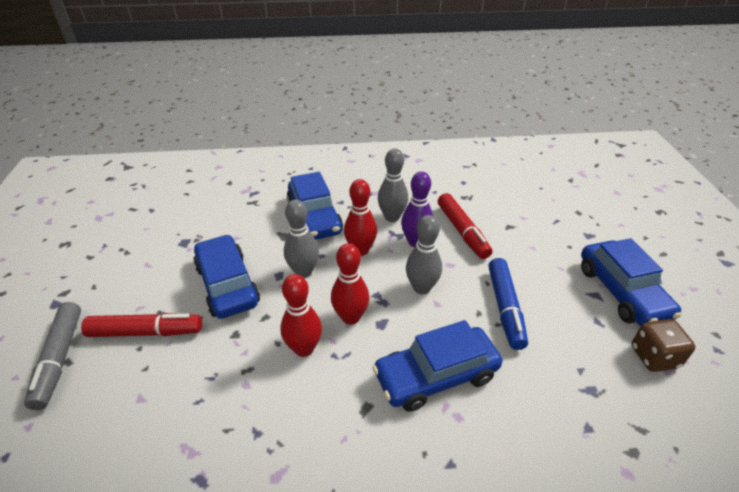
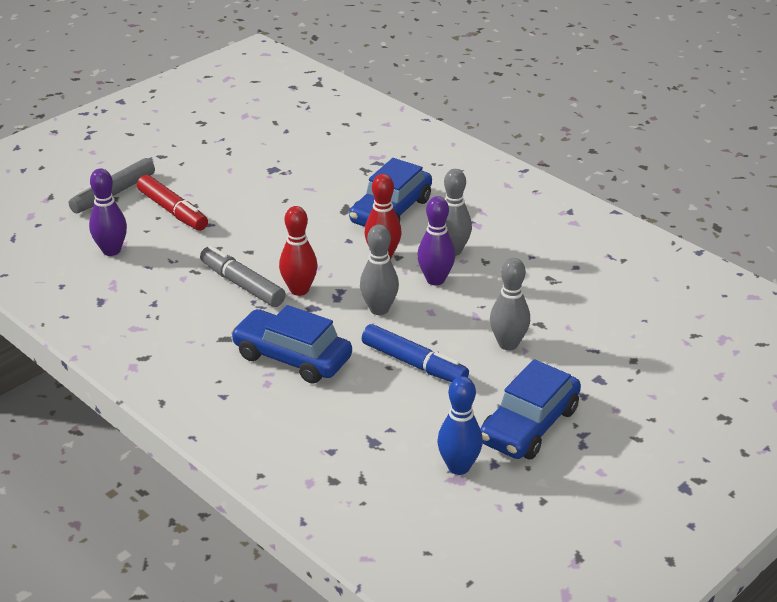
camera: 50 degrees right, 5 degrees down
blue car [193,234,260,319] -> none
red bowling pin [280,274,322,357] -> grey marker [200,246,286,307]
grey bowling pin [284,200,319,278] -> grey bowling pin moved to [490,258,530,350]
red marker [438,193,492,259] -> none
blue marker [488,258,528,350] -> blue marker turned 105 degrees counterclockwise [362,324,469,382]
brown dice [631,319,696,372] -> blue bowling pin [437,376,483,475]
none -> purple bowling pin [89,168,127,256]

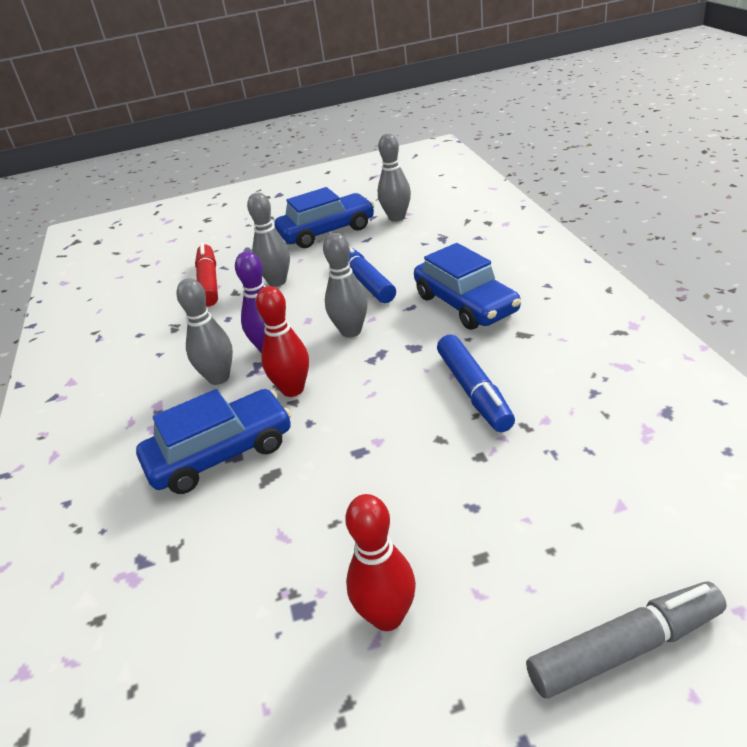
camera: 145 degrees left, 0 degrees up
purple bowling pin [89,168,127,256] -> none
red marker [137,175,208,231] -> red marker moved to [195,243,218,307]
grey marker [200,246,286,307] -> blue marker [437,335,515,432]
red bowling pin [279,206,318,296] -> red bowling pin moved to [345,494,416,631]
blue bowling pin [437,376,483,475] -> grey bowling pin [378,134,411,222]

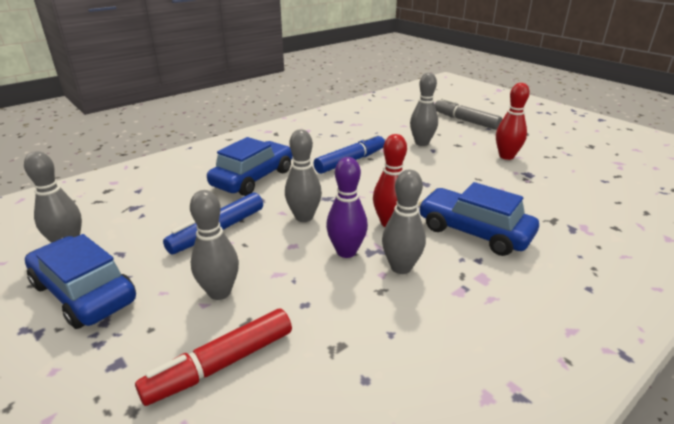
camera: 120 degrees left, 5 degrees down
none -> grey bowling pin [410,73,438,146]

